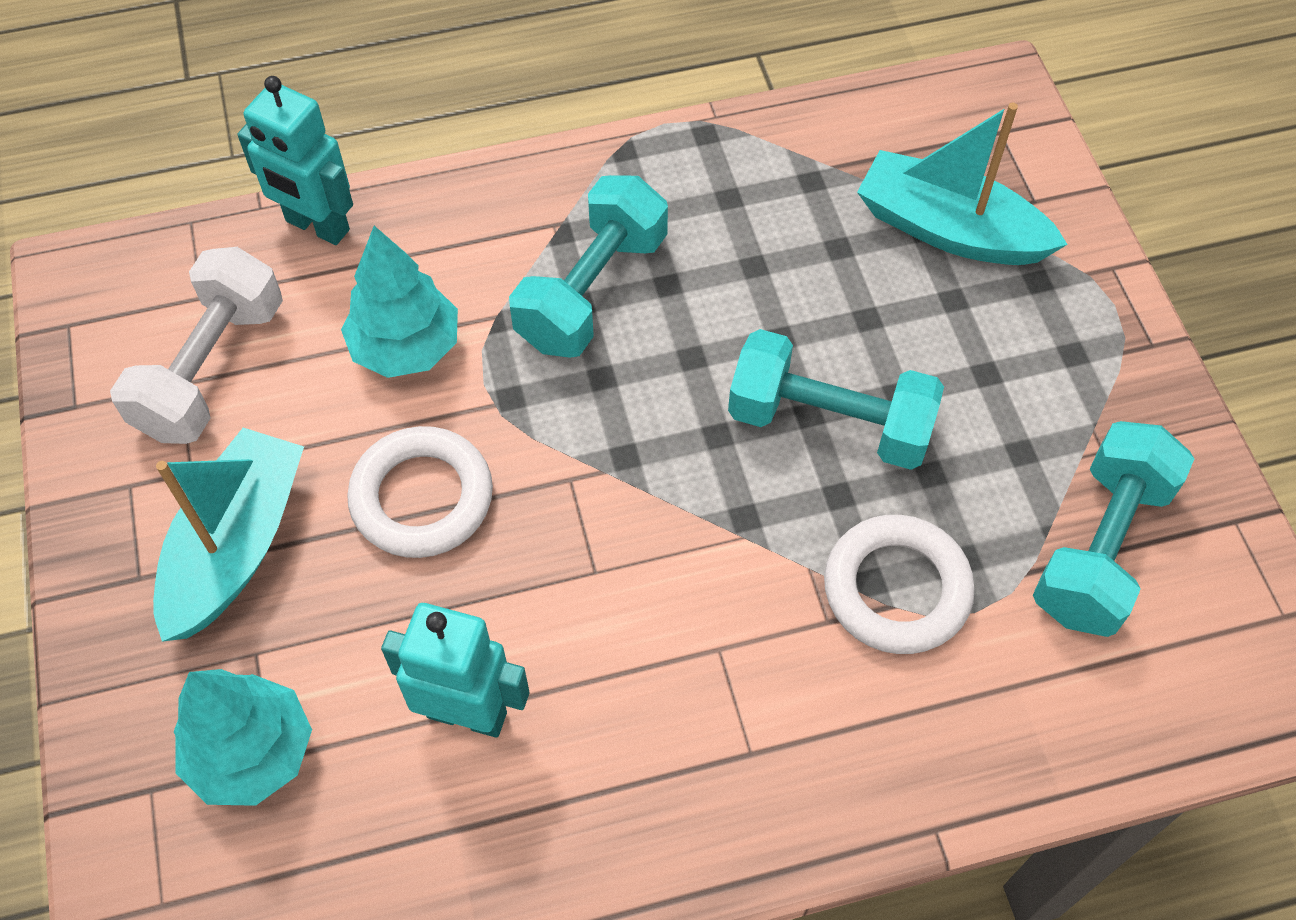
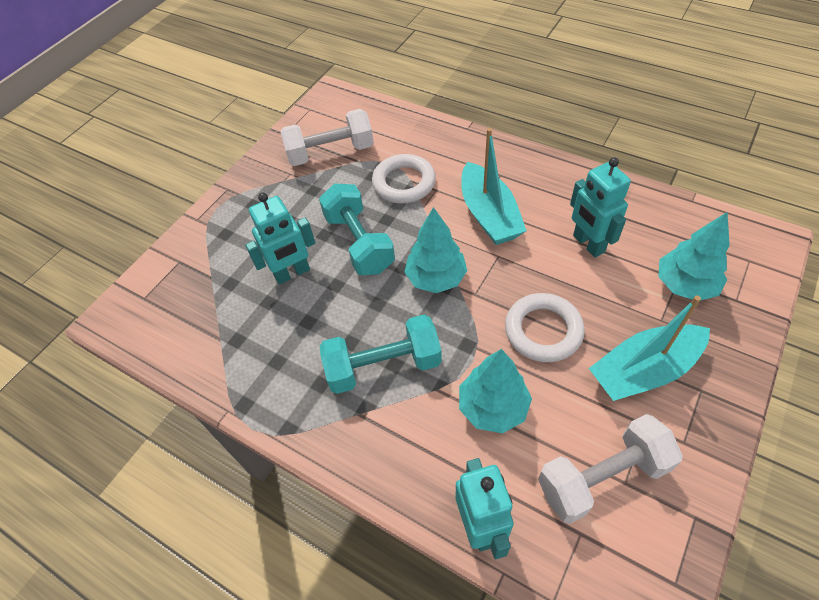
camera: 130 degrees left, 5 degrees down
turquoise boat [857,103,1068,265] -> turquoise boat moved to [461,128,527,245]
turquoise dumbbell [1033,421,1194,637] -> white dumbbell [281,109,374,166]
none -> turquoise robot [245,193,315,285]
none -> turquoise tree [404,207,468,293]

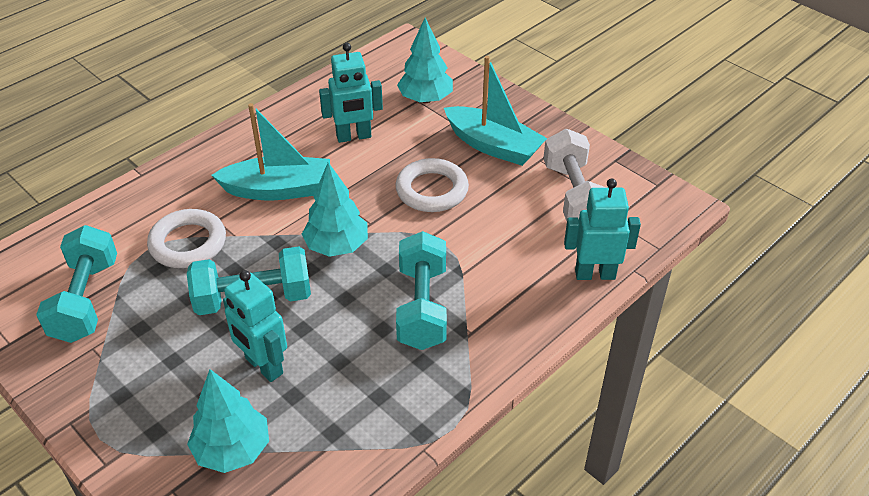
camera: 80 degrees left, 10 degrees down
turquoise robot [245,193,315,285] -> turquoise robot turned 150 degrees clockwise [223,270,287,382]
white dumbbell [281,109,374,166] -> turquoise dumbbell [36,225,117,343]
turquoise tree [459,349,532,433] -> turquoise tree moved to [187,369,269,473]
turquoise boat [589,296,710,401] -> turquoise boat turned 45 degrees counterclockwise [444,56,547,166]

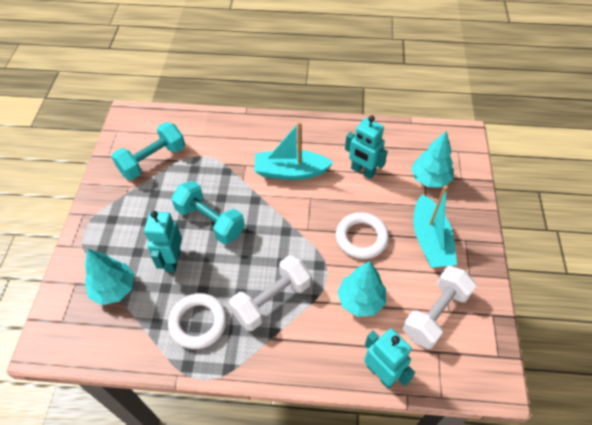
camera: 50 degrees right, 10 degrees up
white ring [147,209,226,268] -> white ring moved to [168,293,227,349]
turquoise boat [211,103,330,201] -> turquoise boat turned 135 degrees clockwise [254,122,333,180]
turquoise tree [302,162,368,257] -> turquoise tree moved to [337,261,386,317]
turquoise dumbbell [396,231,447,350] -> white dumbbell [229,255,311,331]

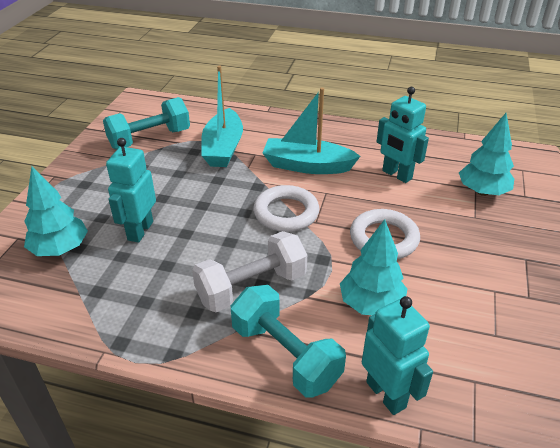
camera: 10 degrees right, 15 degrees down
white ring [168,293,227,349] -> white ring moved to [253,185,320,232]
turquoise dumbbell [171,181,245,244] -> turquoise dumbbell moved to [231,285,346,398]
white dumbbell [403,266,477,349] -> none
turquoise boat [413,185,457,268] -> turquoise boat moved to [201,65,243,167]

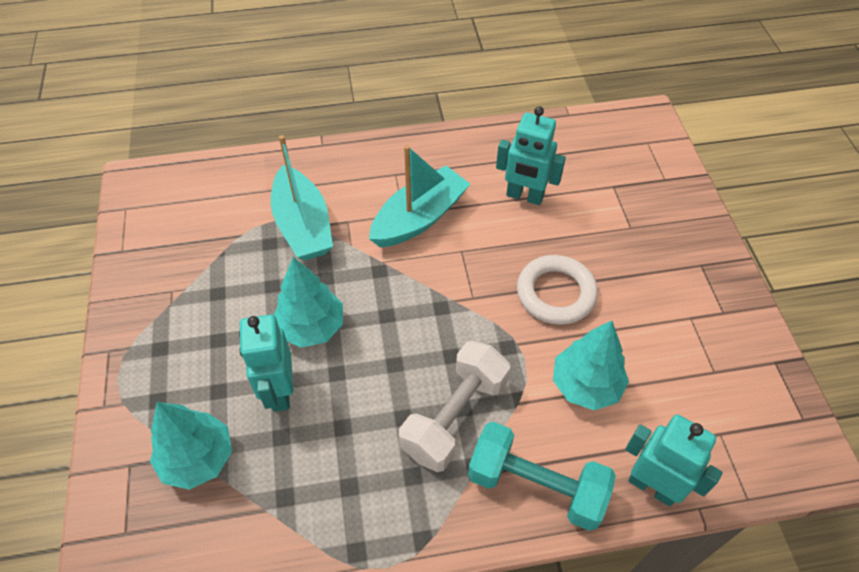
camera: 25 degrees left, 15 degrees up
turquoise dumbbell [103,97,190,149] -> none
white ring [253,185,320,232] -> none
turquoise boat [262,88,360,174] -> turquoise boat turned 150 degrees clockwise [369,145,470,247]
turquoise tree [459,113,514,196] -> turquoise tree moved to [274,257,343,348]

